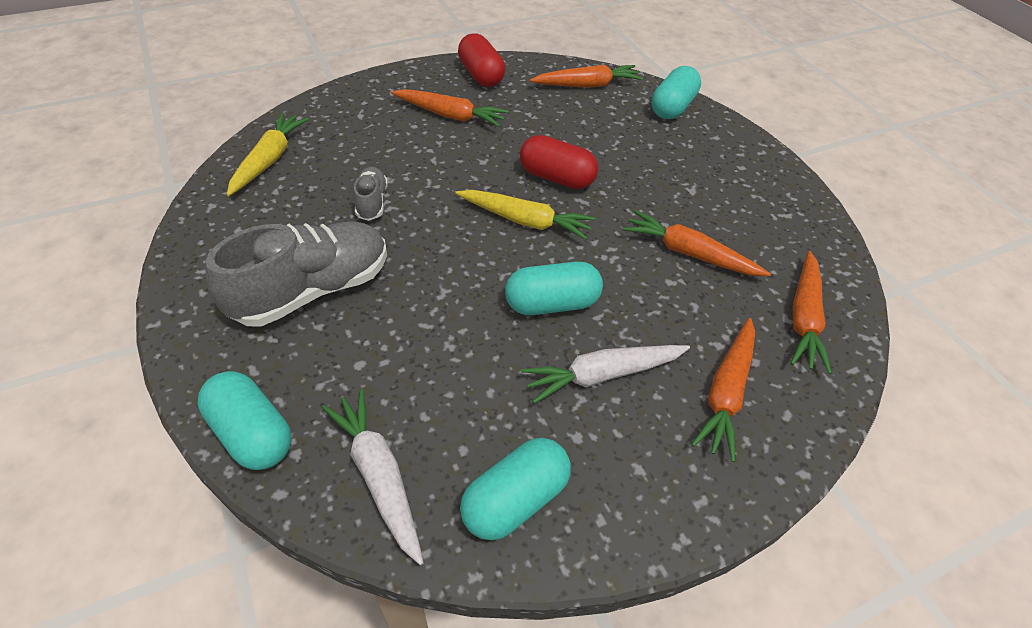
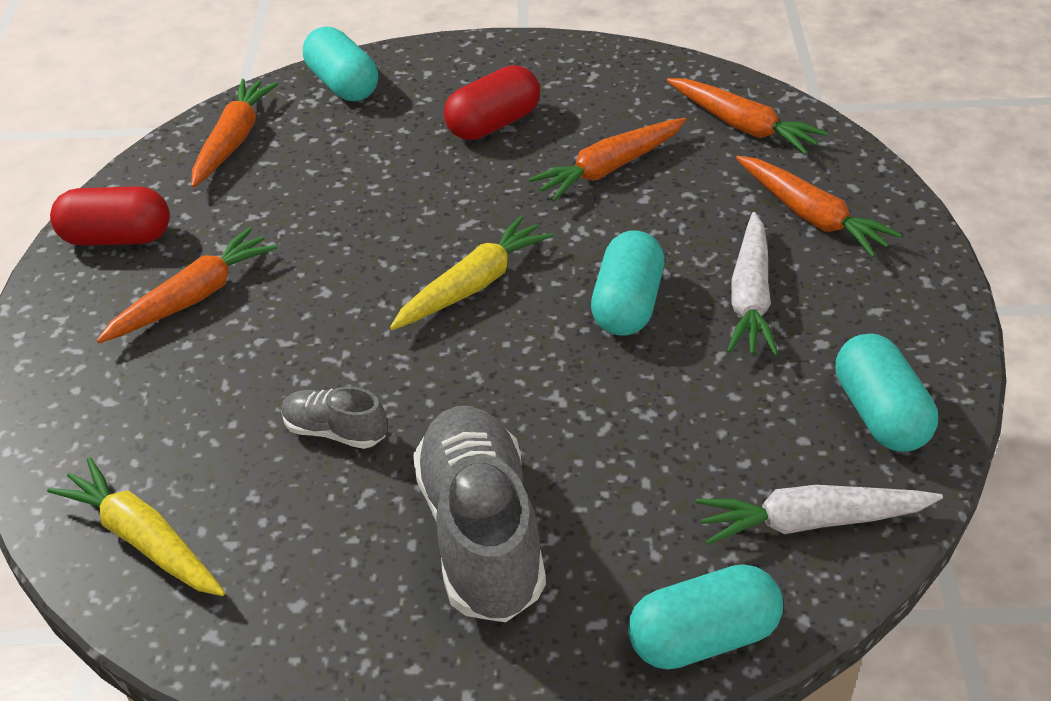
camera: 60 degrees left, 5 degrees down
red capsule [520,135,598,189] -> red capsule moved to [444,65,540,140]

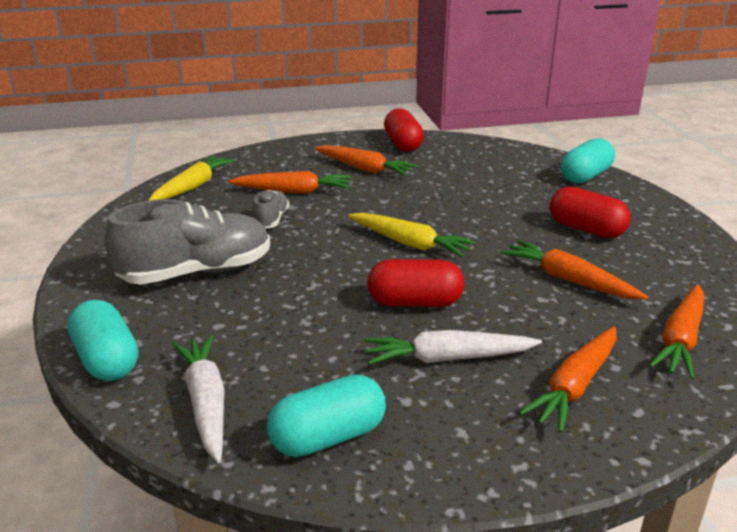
camera: 75 degrees right, 15 degrees down
orange carrot [191,79,278,188] -> orange carrot moved to [229,171,351,193]
turquoise capsule [591,231,664,336] -> red capsule [367,259,465,307]

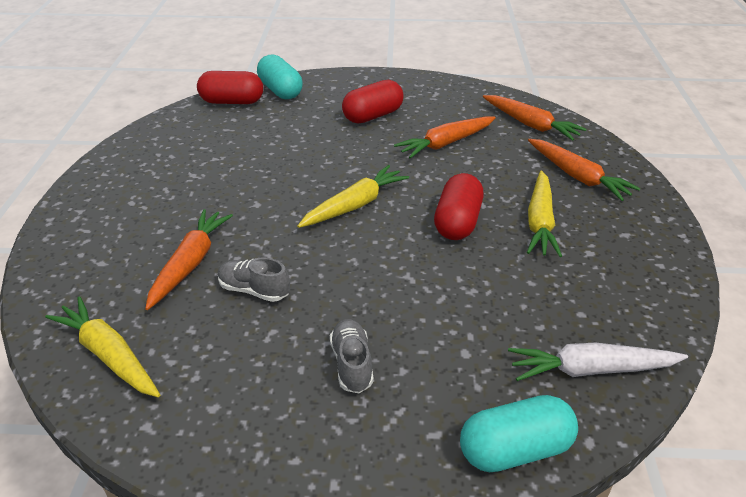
camera: 75 degrees left, 10 degrees up
grey shoe [105,199,270,285] -> grey shoe [330,319,374,393], size x0.49
turquoise capsule [267,374,386,457] -> none
orange carrot [314,145,418,176] -> none
white carrot [364,330,542,365] -> yellow carrot [527,171,562,257]
red capsule [384,108,424,152] -> red capsule moved to [197,71,263,104]

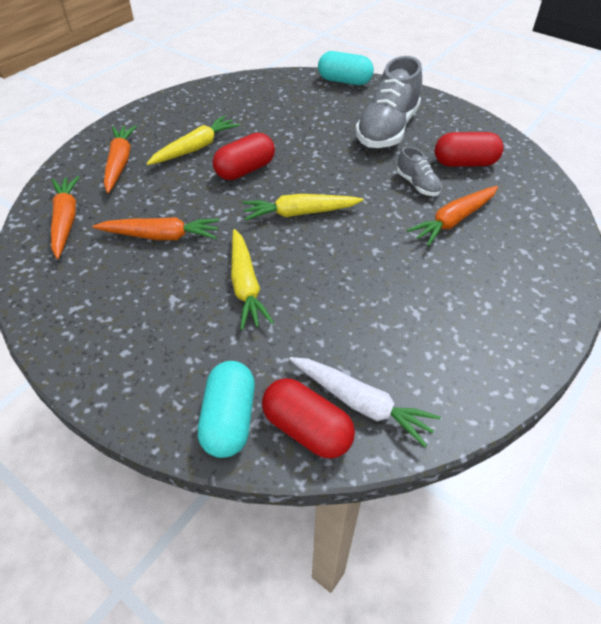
camera: 145 degrees left, 10 degrees up
yellow carrot [45,296,160,397] -> yellow carrot moved to [231,229,274,330]
grey shoe [330,319,374,393] -> grey shoe [355,56,422,148], size x2.05
red capsule [342,80,404,123] -> red capsule moved to [435,132,504,167]
white carrot [508,342,688,381] -> white carrot moved to [289,357,441,447]

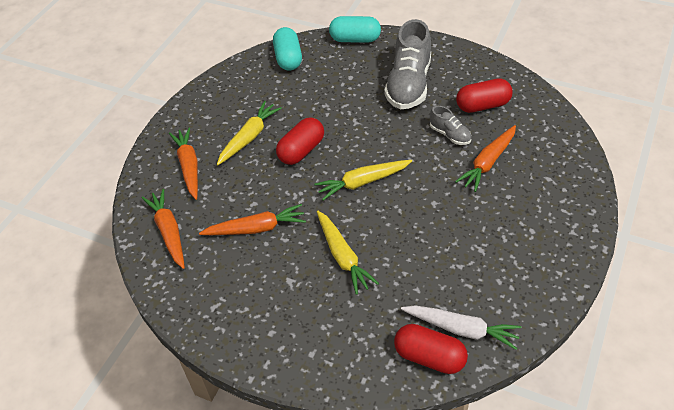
camera: 10 degrees left, 0 degrees up
turquoise capsule [198,361,255,458] -> turquoise capsule moved to [273,27,302,71]

